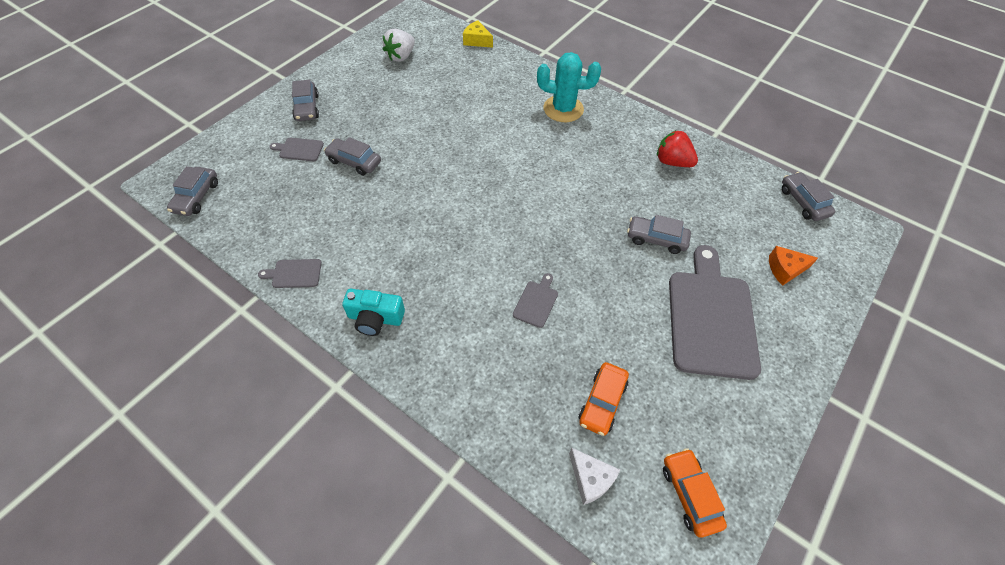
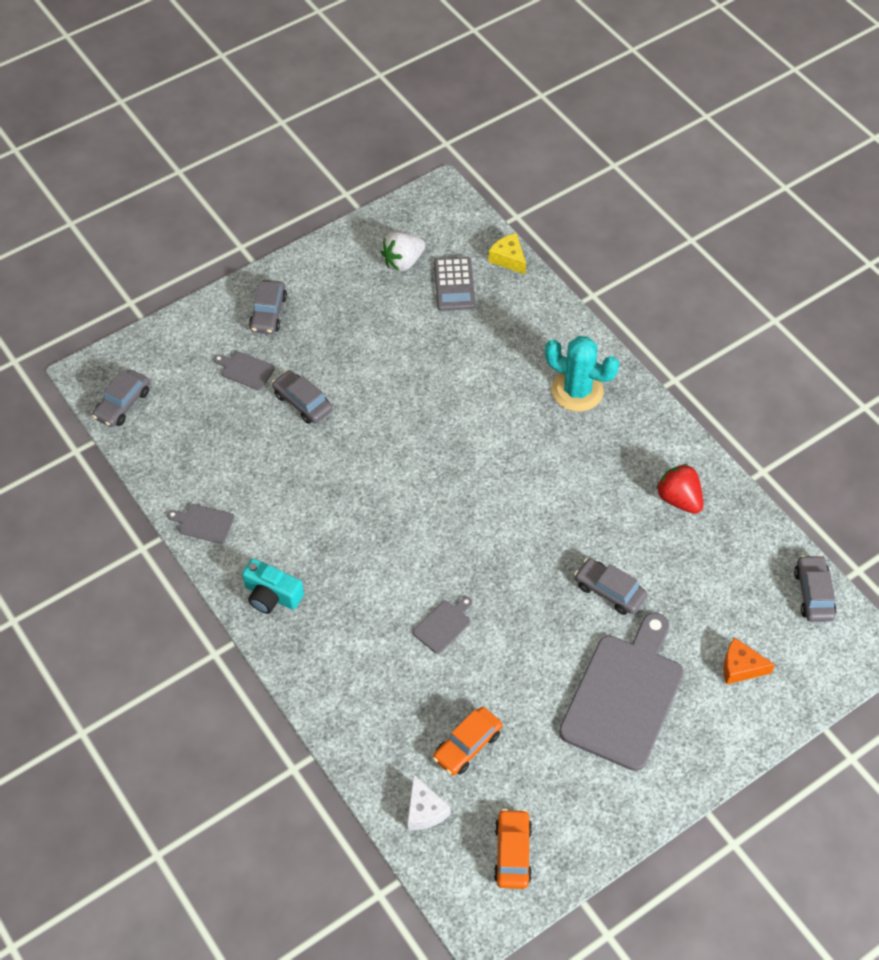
camera: 20 degrees right, 0 degrees up
none -> grey calculator [434,257,475,311]

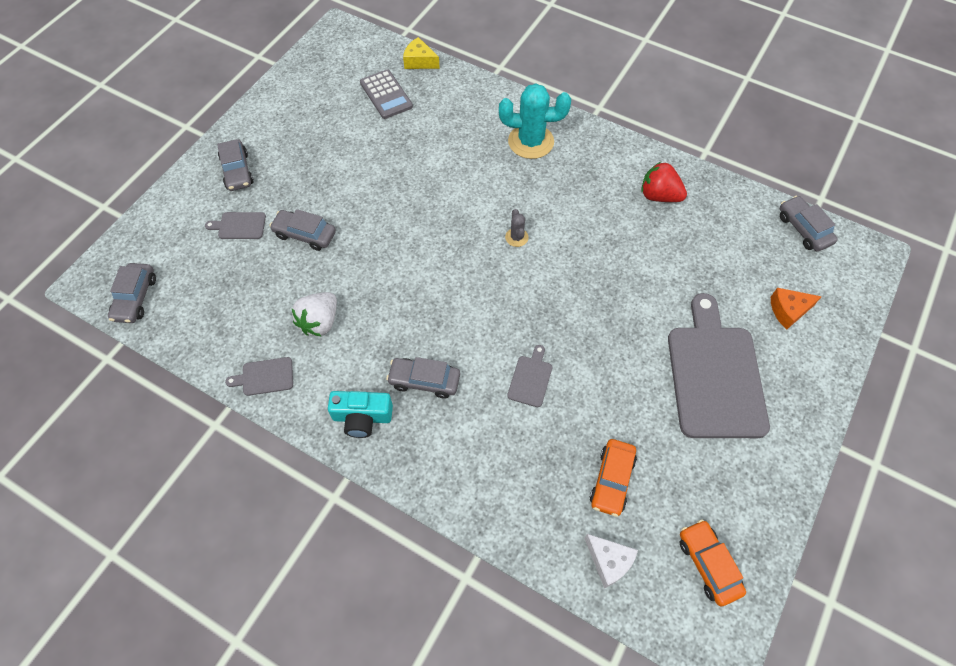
camera: 25 degrees left, 5 degrees up
white strawberry [381,232,425,272] -> white strawberry moved to [292,292,337,336]
grey car [574,558,647,615] -> grey car moved to [386,357,460,399]
none -> grey cactus [505,209,529,247]

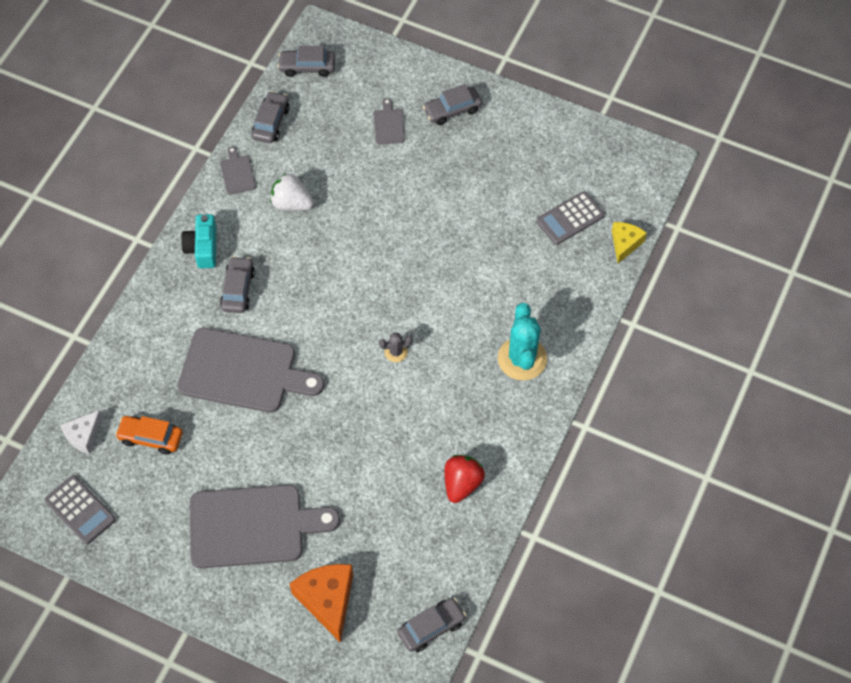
camera: 85 degrees right, 0 degrees up
grey car [270,209,336,251] -> grey car moved to [252,91,289,143]
grey cutting board [507,345,552,407] -> grey cutting board [177,328,324,413], size x2.40
orange car [680,519,746,606] -> grey calculator [45,475,116,544]
orange cheese [771,288,822,330] -> orange cheese [290,564,353,643], size x1.64

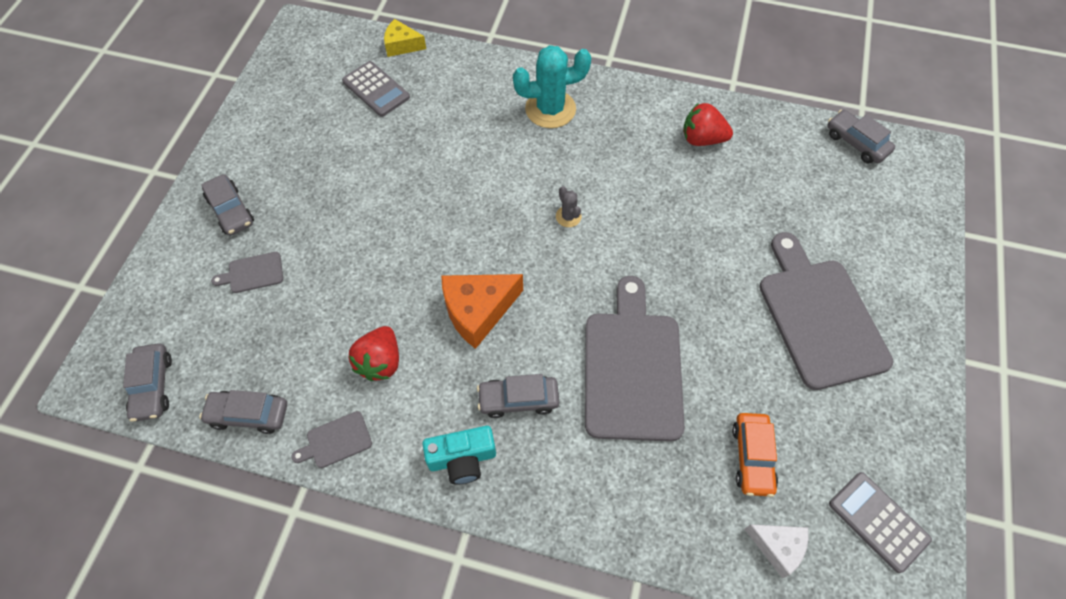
camera: 100 degrees left, 0 degrees up
grey calculator [45,475,116,544] -> grey calculator turned 75 degrees counterclockwise [829,472,932,573]
white strawberry [270,173,314,211] -> red strawberry [349,326,399,381]
orange cheese [290,564,353,643] -> orange cheese moved to [441,274,523,349]

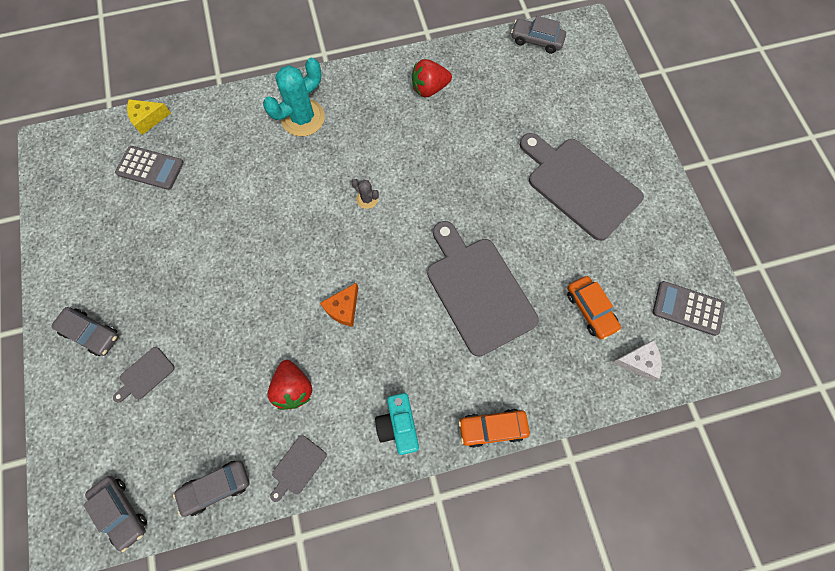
camera: 30 degrees left, 10 degrees up
turquoise camera [422,426,496,485] -> turquoise camera turned 120 degrees clockwise [375,393,419,455]
orange cheese [441,274,523,349] -> orange cheese [320,282,358,327], size x0.61
grey car [477,374,559,418] -> none
none -> orange car [458,409,530,448]

